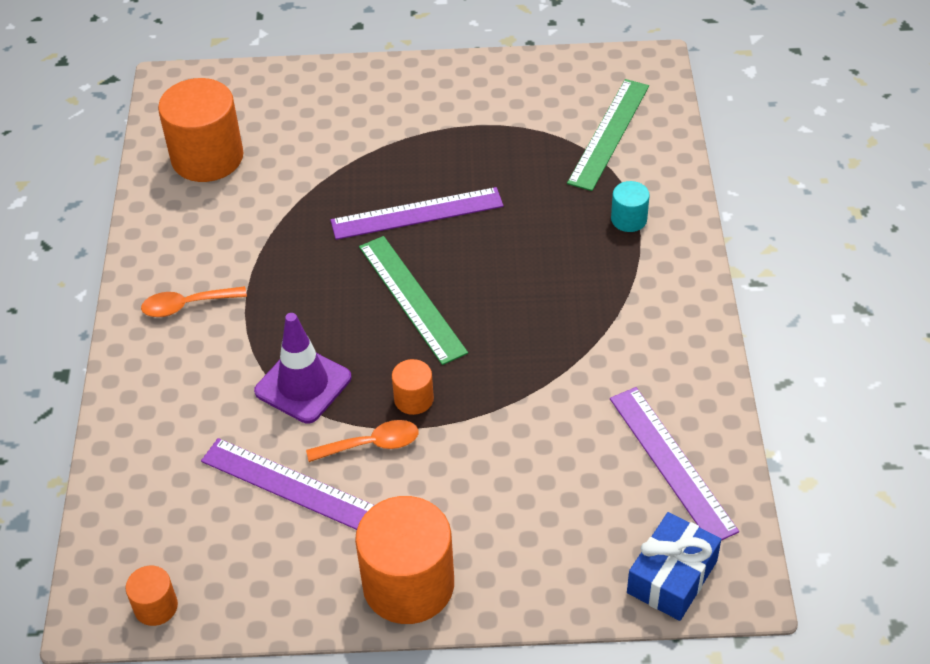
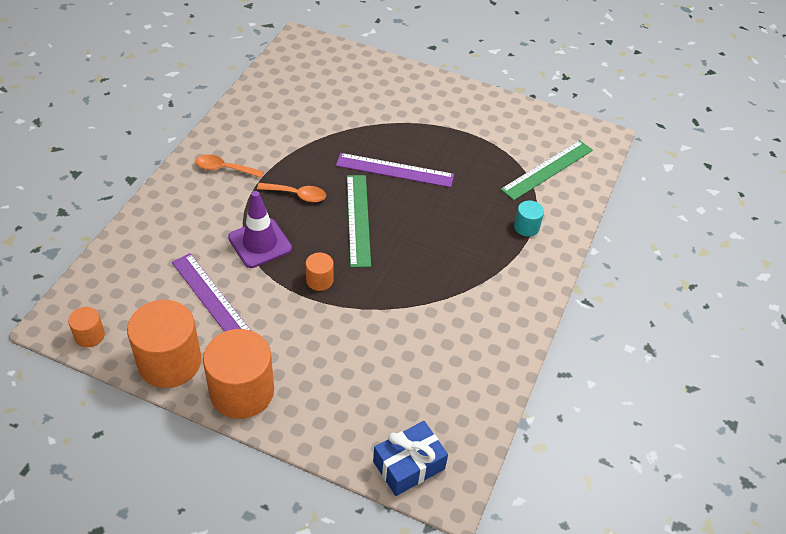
camera: 20 degrees right, 0 degrees up
orange cylinder [158,78,244,182] -> orange cylinder moved to [127,300,201,388]
orange spoon [306,420,418,462] -> orange spoon moved to [257,183,326,202]
purple ruler [610,387,739,541] -> none

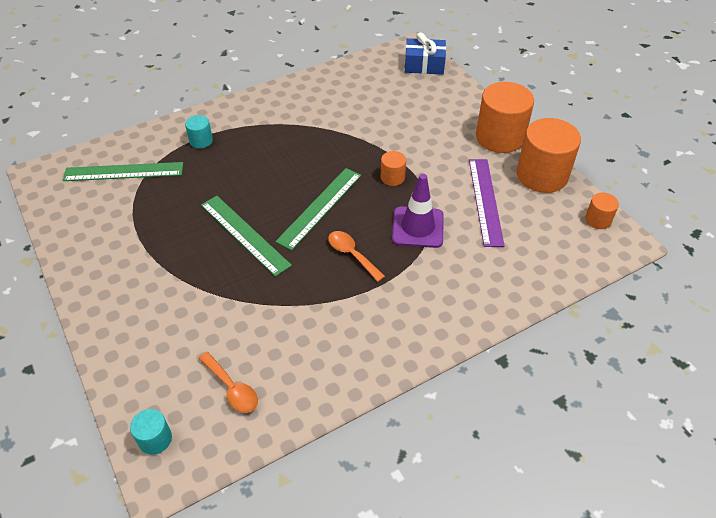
camera: 140 degrees left, 0 degrees up
orange spoon [195,155,264,178] -> orange spoon moved to [199,352,258,413]
purple ruler [336,153,454,188] -> green ruler [201,196,292,277]
none -> turquoise cylinder [130,409,172,455]

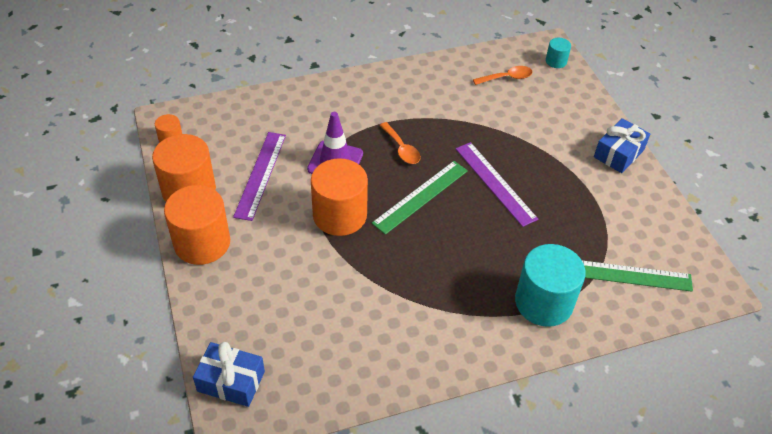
camera: 170 degrees left, 0 degrees up
turquoise cylinder [185,115,213,149] -> turquoise cylinder [515,244,586,327], size x2.11
orange spoon [199,352,258,413] -> orange spoon turned 105 degrees clockwise [473,66,532,85]
green ruler [201,196,292,277] -> purple ruler [456,142,538,227]
orange cylinder [381,151,406,186] -> orange cylinder [311,158,368,236], size x2.11
none -> blue gift [594,118,650,173]

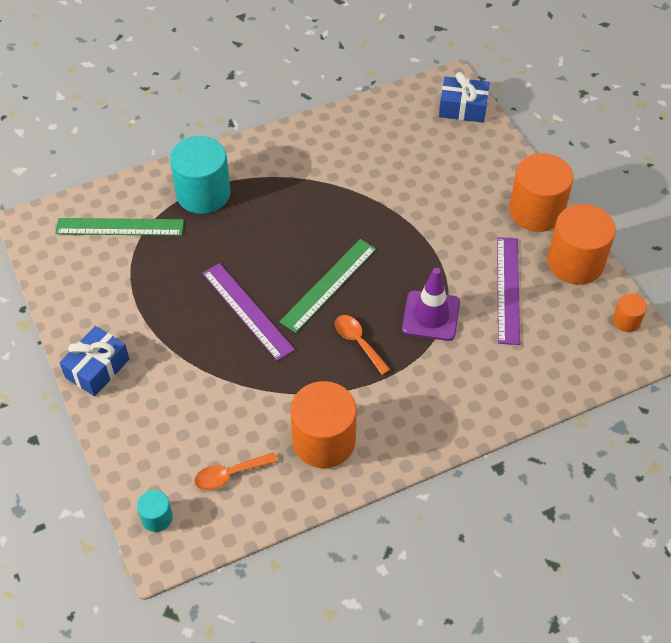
camera: 175 degrees right, 5 degrees up
orange cylinder [311,158,368,236] -> orange cylinder moved to [290,381,357,468]

